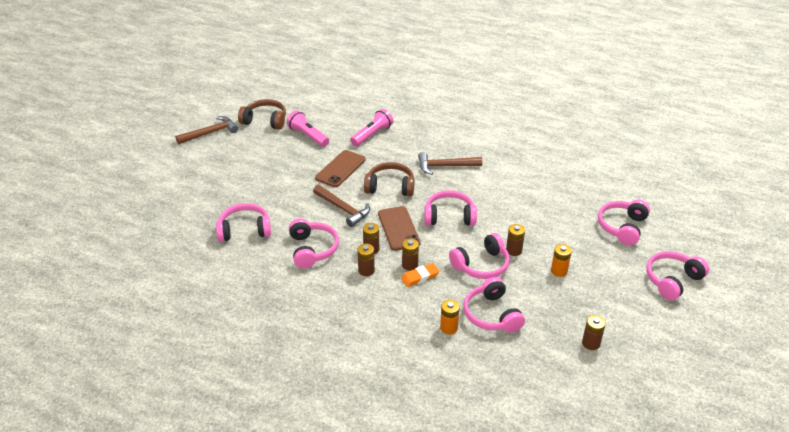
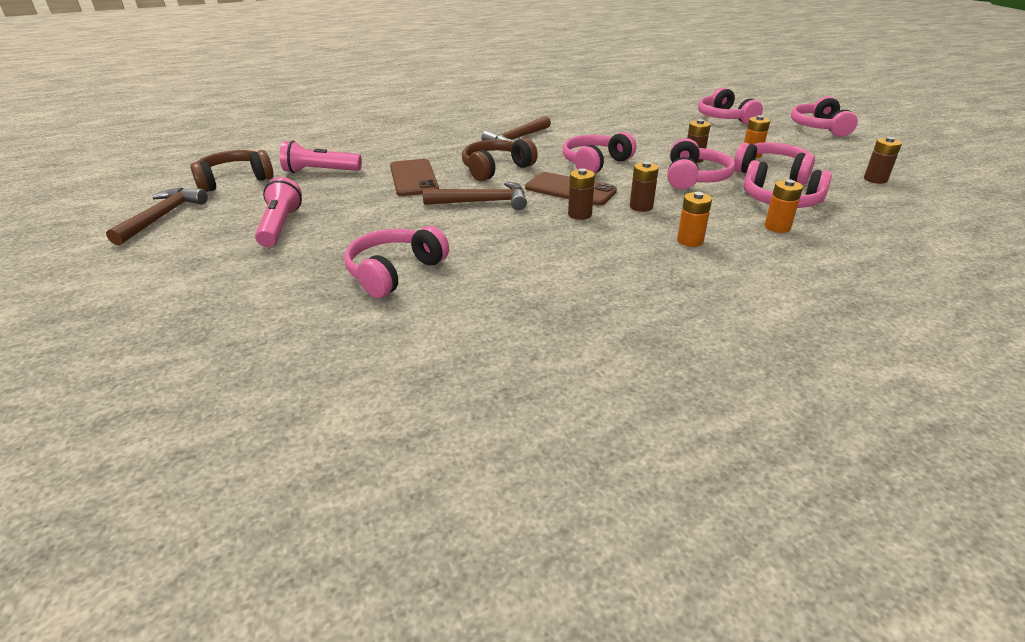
camera: 45 degrees left, 5 degrees down
pink headphones [289,218,339,268] -> pink headphones moved to [734,142,815,185]
pink flashlight [350,109,393,146] -> pink flashlight moved to [255,177,302,247]
brown battery [357,244,375,276] -> none
orange eraser [401,263,440,287] -> none
none -> orange battery [677,192,712,247]

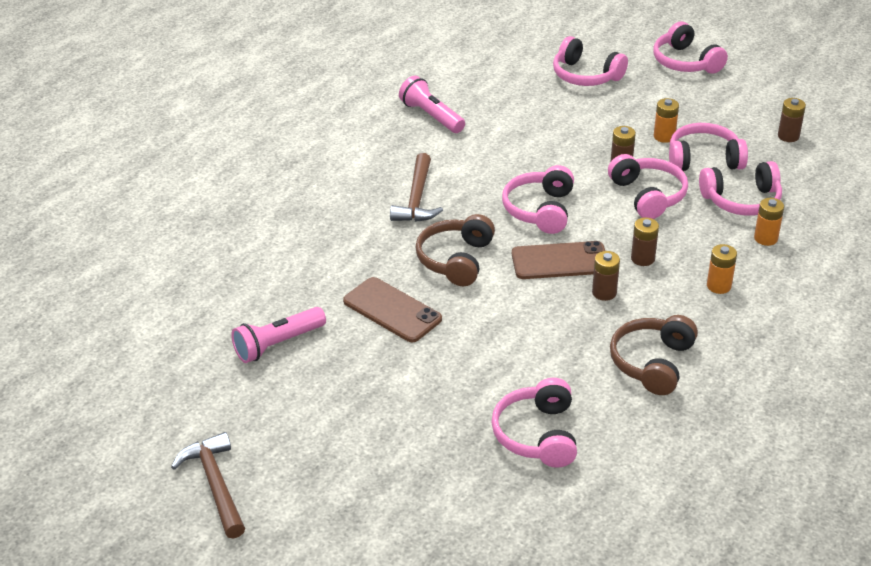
camera: 35 degrees left, 5 degrees up
brown headphones [190,150,274,192] -> brown headphones moved to [610,315,698,395]
pink flashlight [255,177,302,247] -> pink flashlight moved to [399,76,465,133]
brown hammer [423,181,527,210] -> none

